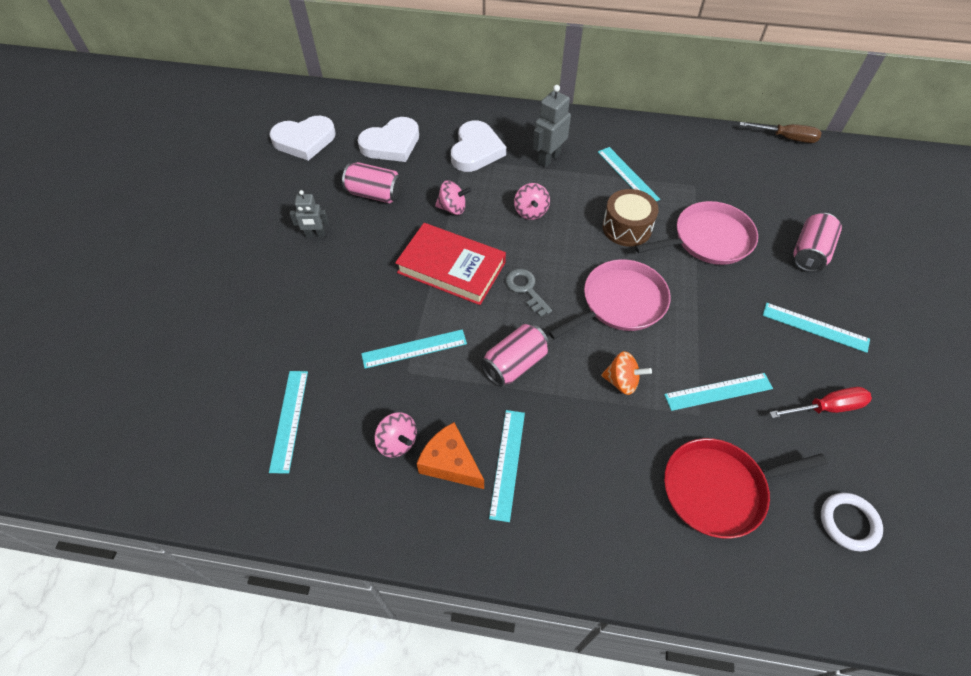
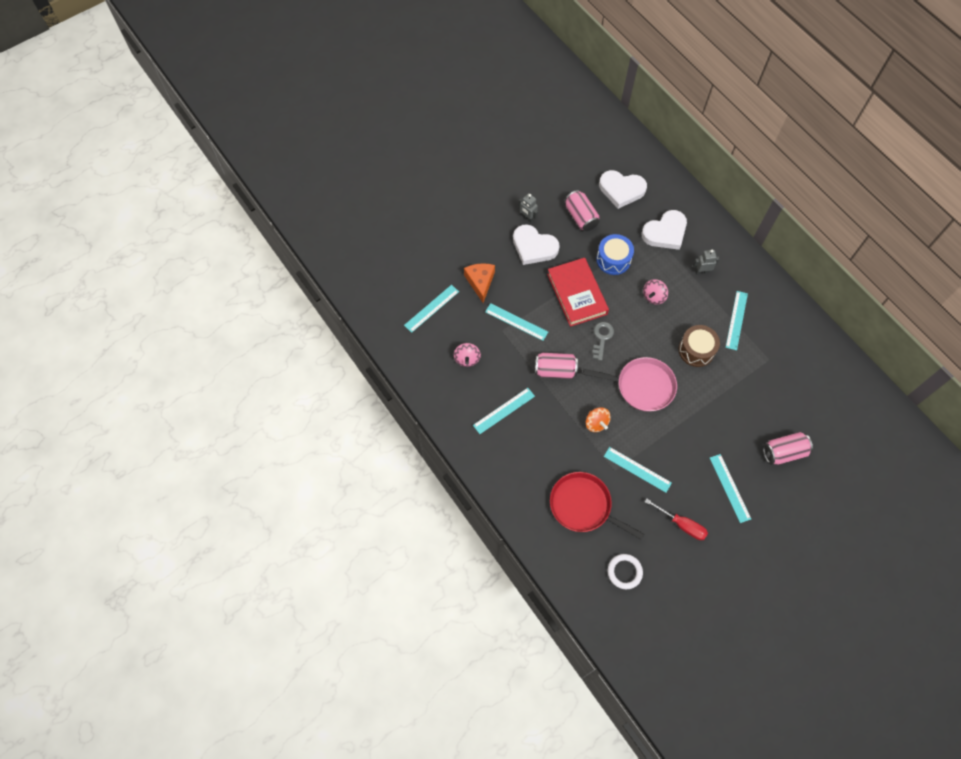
camera: 45 degrees right, 10 degrees up
white heart [269,116,336,161] -> white heart moved to [513,224,560,265]
orange cheese [416,422,484,489] -> orange cheese moved to [464,263,495,303]
pink spinning top [435,180,472,215] -> blue drum [596,234,634,275]
grey robot [533,85,571,168] -> grey robot [693,250,719,275], size x0.65
pink pan [635,201,758,265] -> none
brown screwdriver [740,122,822,143] -> none

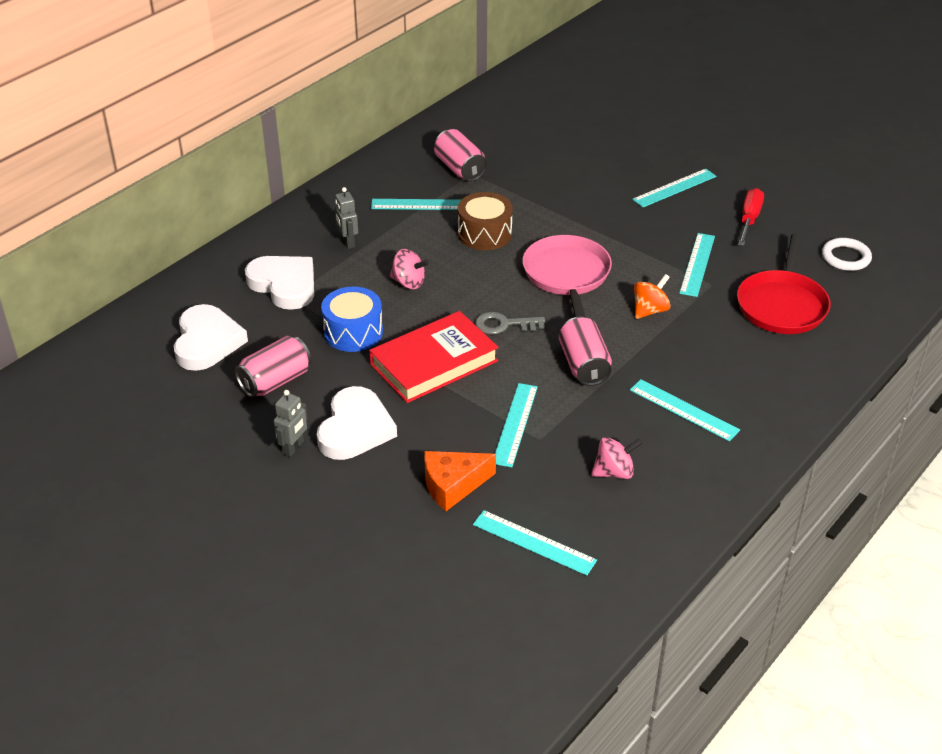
camera: 105 degrees left, 25 degrees down
pink can [763,432,813,465] -> pink can moved to [434,129,487,181]

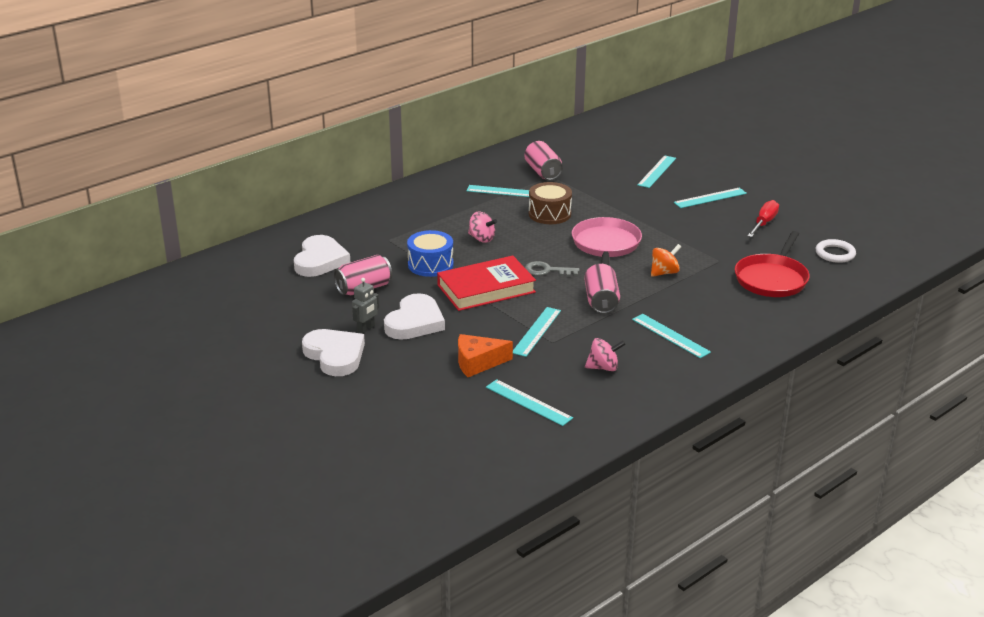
camera: 10 degrees right, 10 degrees down
white heart [245,256,314,310] -> white heart moved to [302,329,365,376]
grey robot [335,187,358,249] -> none
turquoise ruler [679,233,715,297] -> turquoise ruler moved to [637,155,676,188]

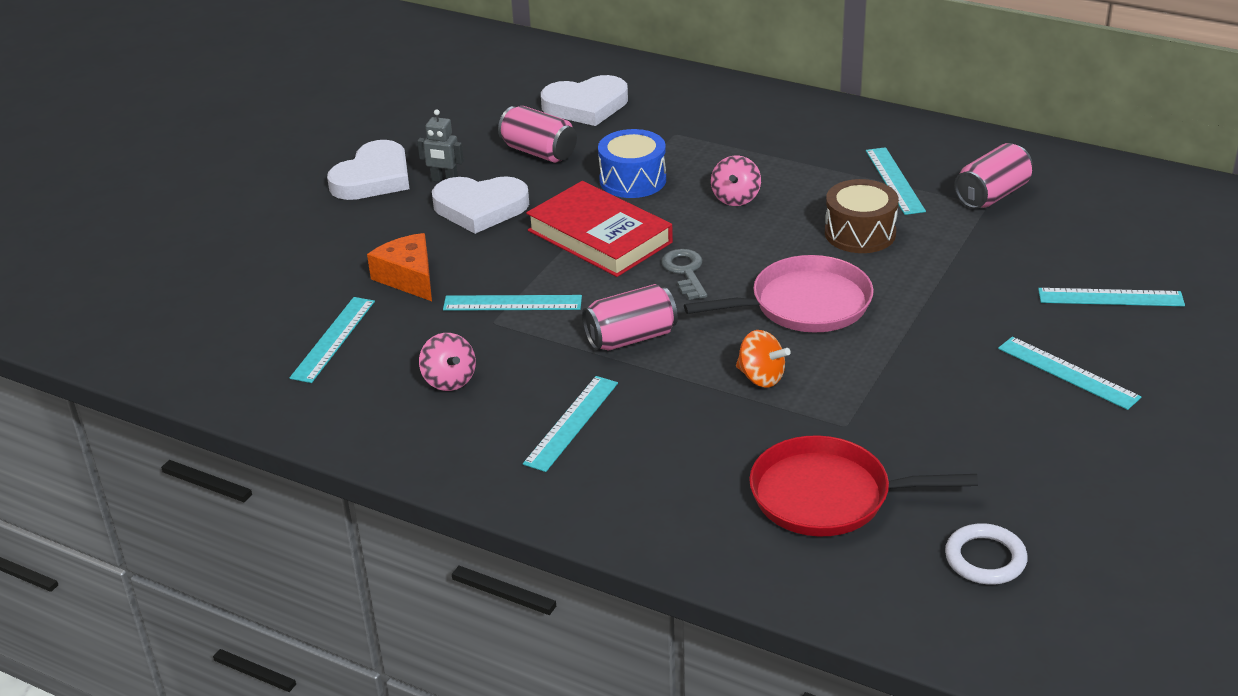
camera: 70 degrees right, 5 degrees up
red screwdriver [747,200,779,237] -> none

